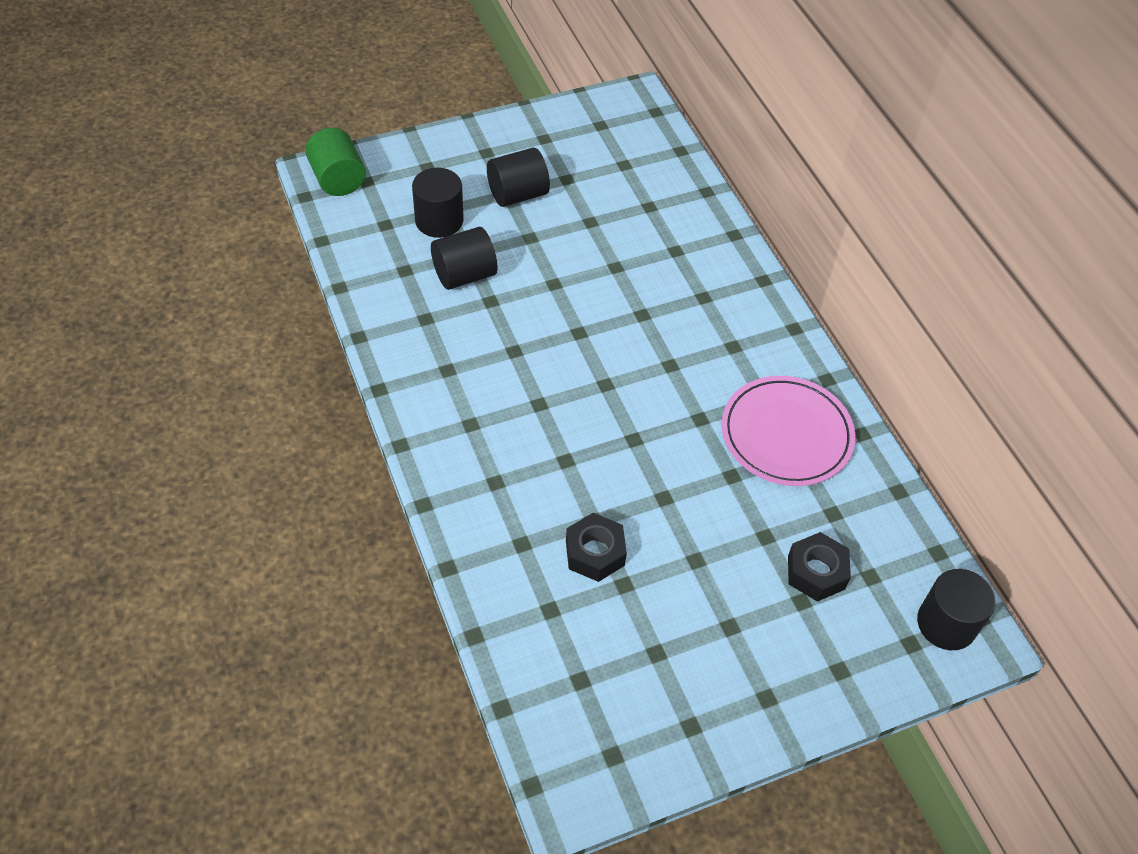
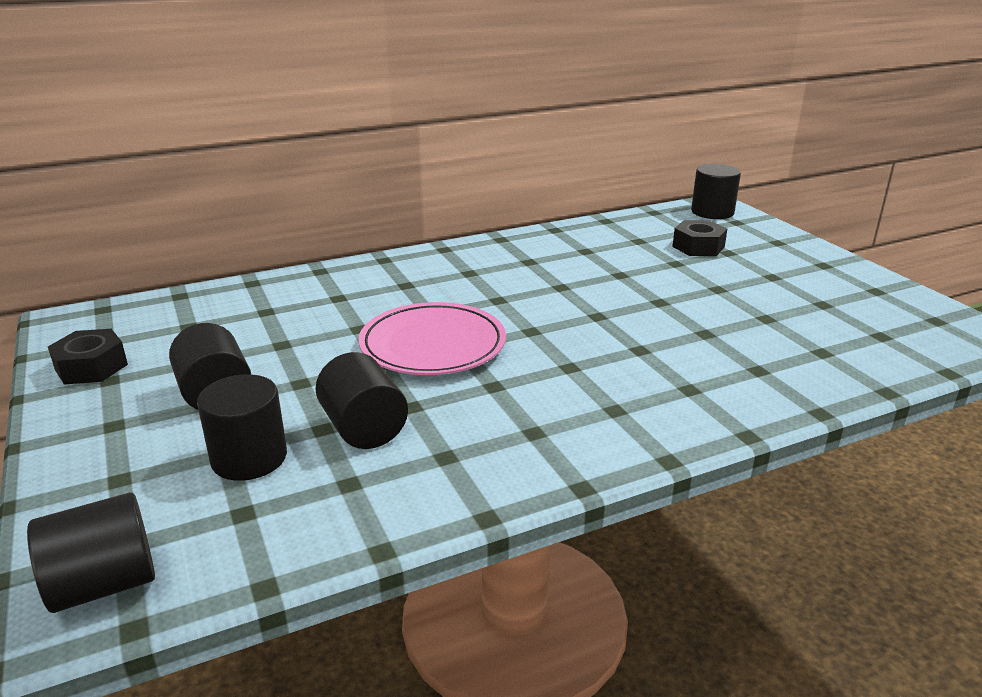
camera: 90 degrees left, 25 degrees down
green cylinder [305,128,366,196] -> black cylinder [27,492,155,613]
black nut [566,513,627,582] -> black nut moved to [48,329,128,385]
pink plate [722,376,855,486] -> pink plate moved to [358,302,506,375]

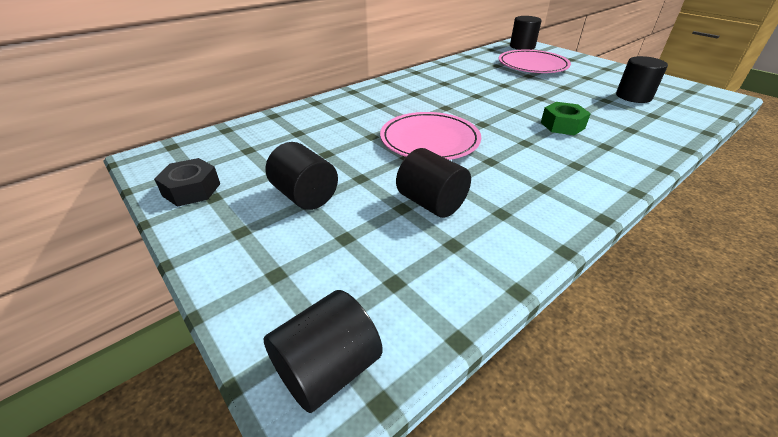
camera: 15 degrees left, 10 degrees up
black cylinder [197,374,287,481] -> black cylinder moved to [616,56,668,103]
black nut [672,220,727,256] -> pink plate [499,50,571,73]
none -> green nut [541,102,591,135]

